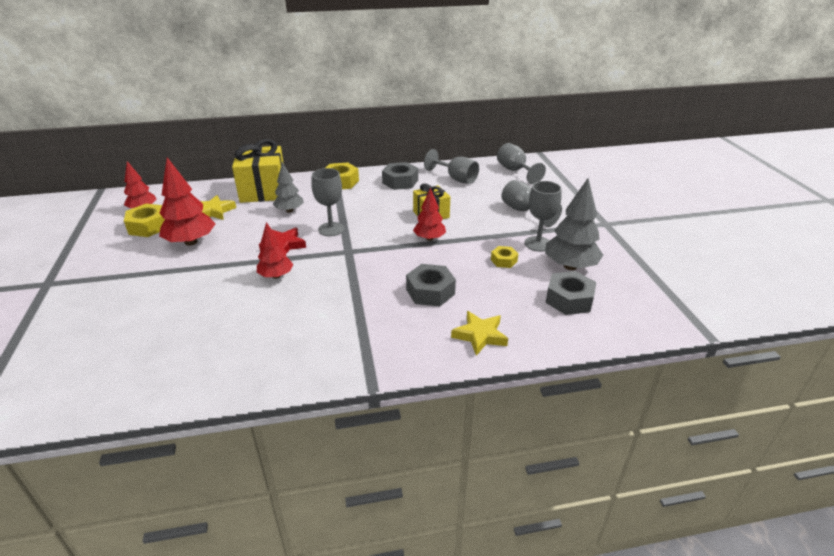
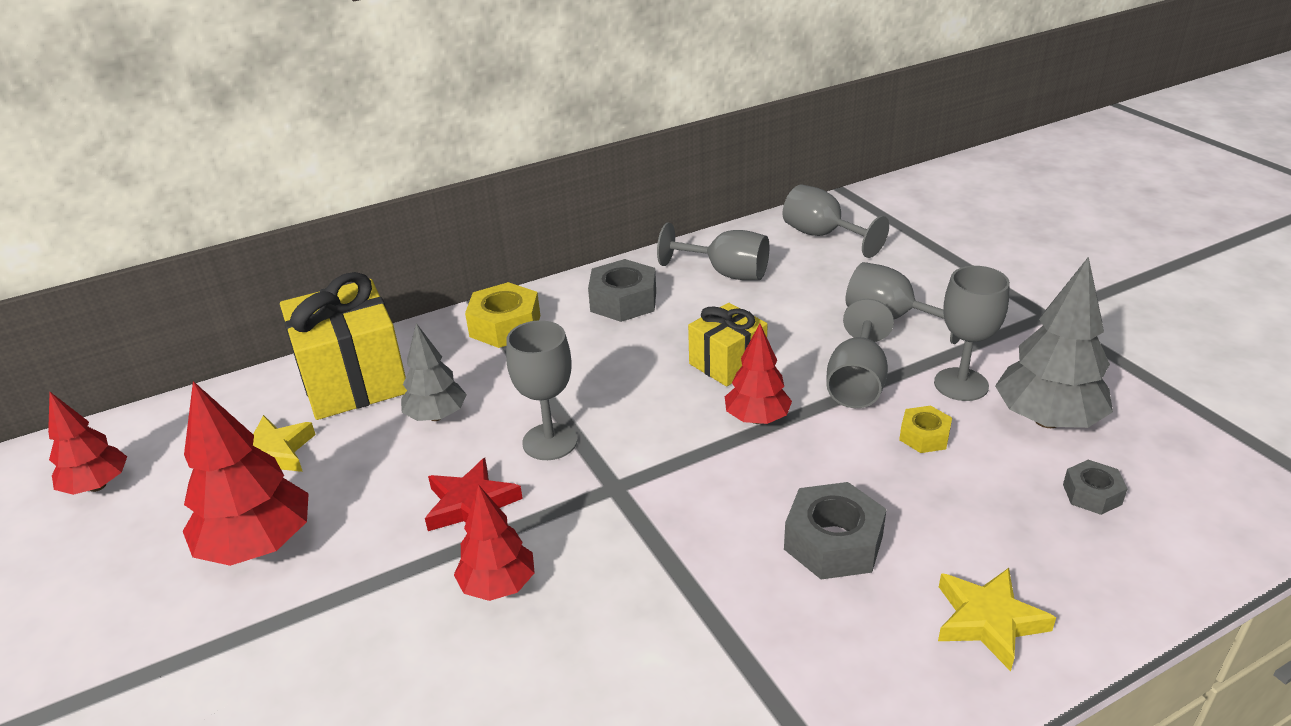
camera: 15 degrees left, 0 degrees up
yellow nut [124,204,165,237] -> none
grey nut [545,271,596,315] -> grey nut [1063,460,1127,515], size x0.58
none -> grey goblet [826,299,894,408]

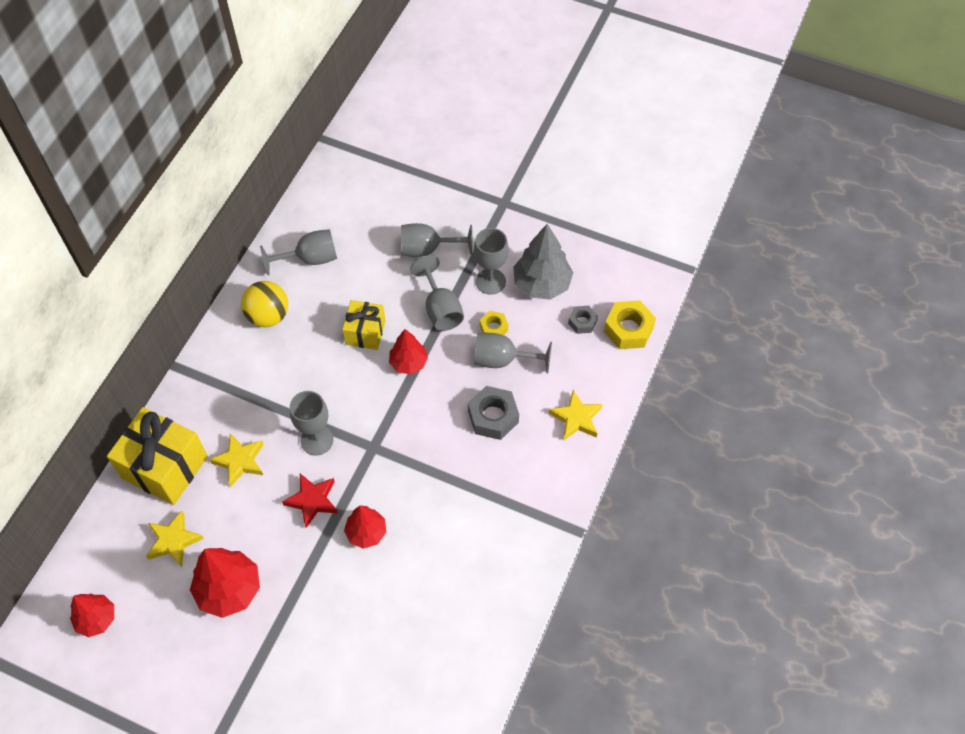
camera: 40 degrees left, 25 degrees up
grey tree [401,323,467,421] -> yellow star [209,434,264,487]
yellow nut [465,282,540,348] -> yellow nut moved to [604,300,656,349]
grey nut [588,259,656,322] -> yellow ball [241,281,288,327]
grey goblet [782,184,889,258] -> grey goblet moved to [474,333,552,373]

